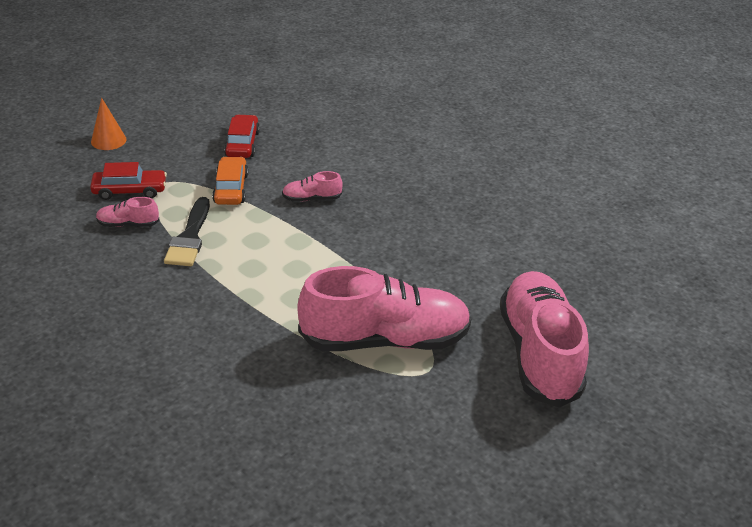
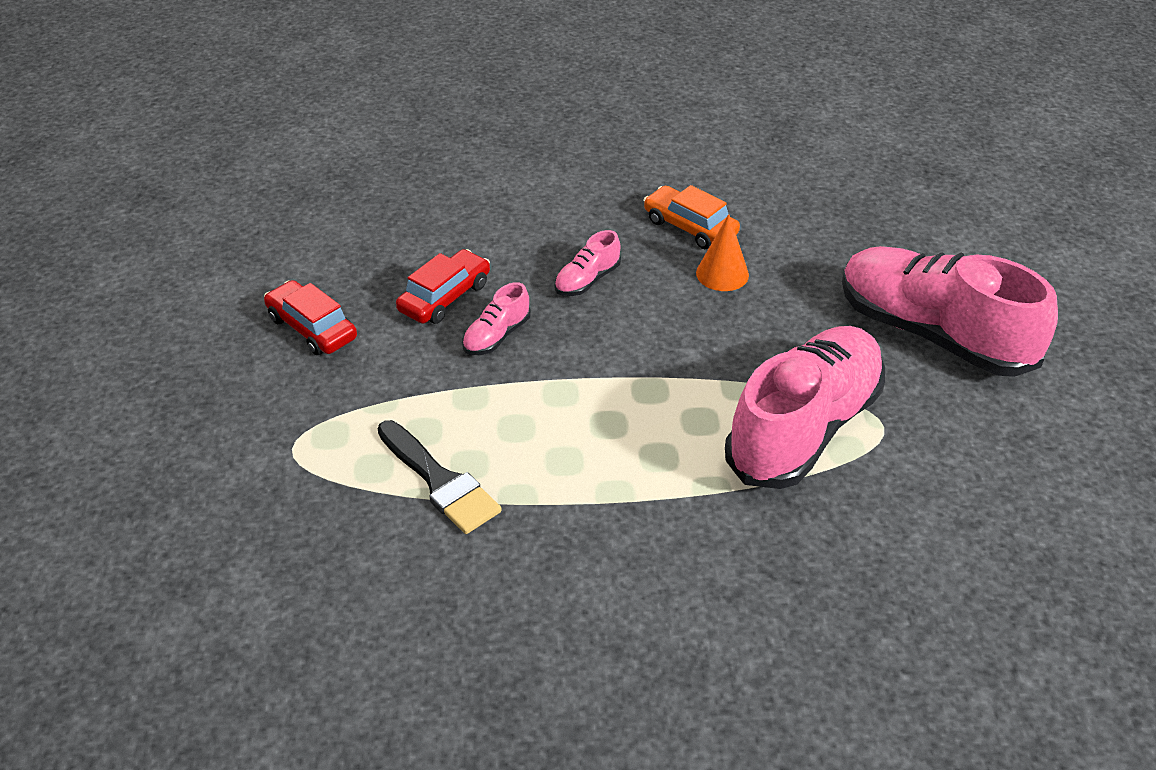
camera: 45 degrees left, 5 degrees up
red car [90,162,167,200] -> red car moved to [396,249,490,324]
orange cone [91,98,127,150] -> orange cone moved to [696,214,749,291]
pink shoe [96,197,159,227] -> pink shoe moved to [555,230,621,296]
orange car [212,157,249,205] -> orange car moved to [644,185,740,249]

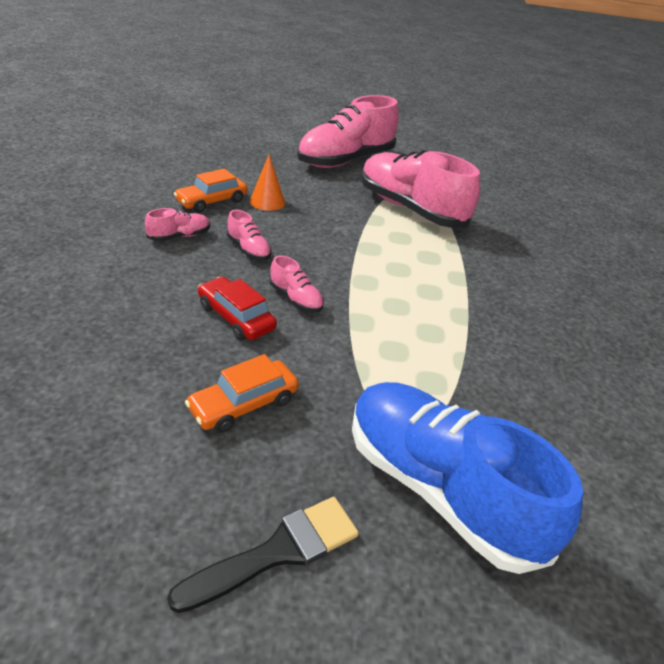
camera: 85 degrees left, 5 degrees down
red car [264,280,357,355] -> orange car [185,354,299,433]
black brush [378,420,502,534] -> black brush moved to [167,497,359,613]
none -> pink shoe [145,208,210,241]
none -> blue shoe [352,382,583,574]

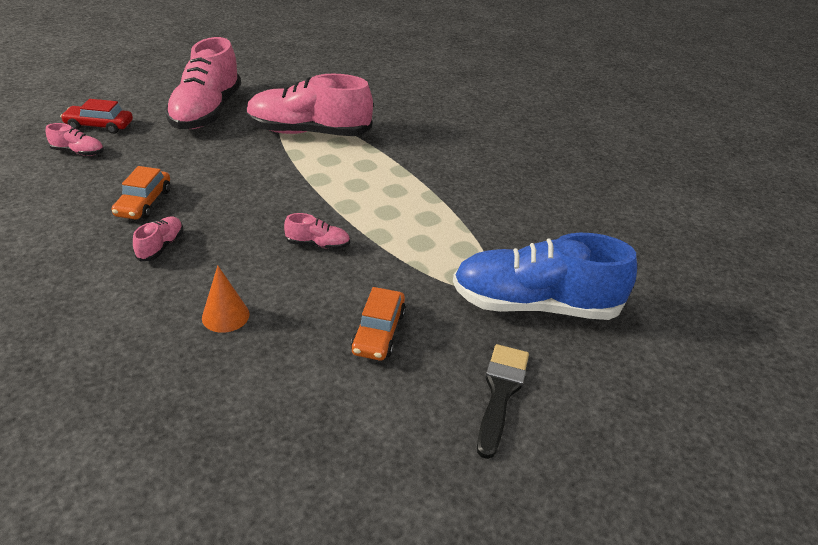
camera: 40 degrees left, 0 degrees up
red car [198,277,277,340] -> red car moved to [60,99,133,134]
pink shoe [227,210,272,260] -> pink shoe moved to [46,123,104,156]
orange cone [250,155,285,211] -> orange cone moved to [202,265,250,333]

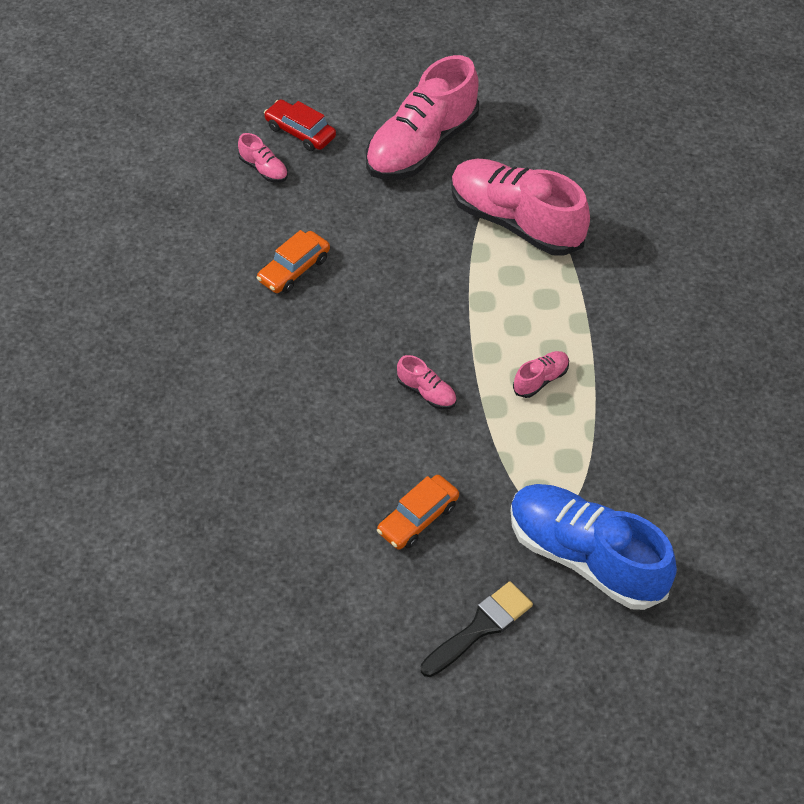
camera: 35 degrees right, 15 degrees up
pink shoe [133,216,183,262] -> pink shoe moved to [513,351,569,398]
orange cone [202,265,250,333] -> none

